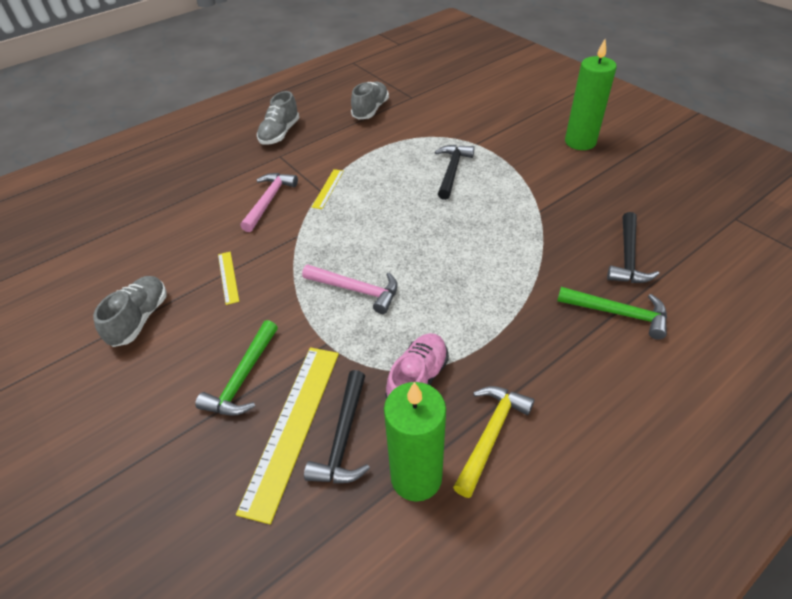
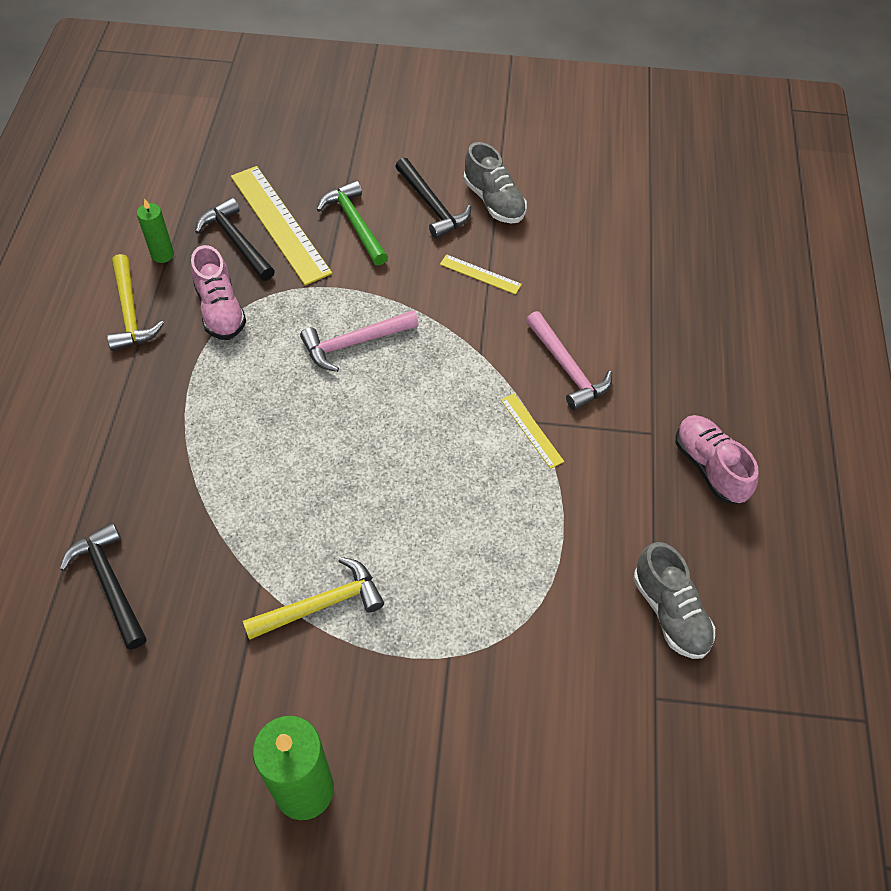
camera: 130 degrees right, 10 degrees up
grey shoe [257,91,299,145] -> pink shoe [676,415,759,503]
green candle [384,382,446,502] -> green candle [137,198,174,263], size x0.53
black hammer [435,145,474,200] -> black hammer moved to [395,158,471,239]
green hammer [557,287,667,340] -> none
none -> yellow hammer [243,557,384,640]

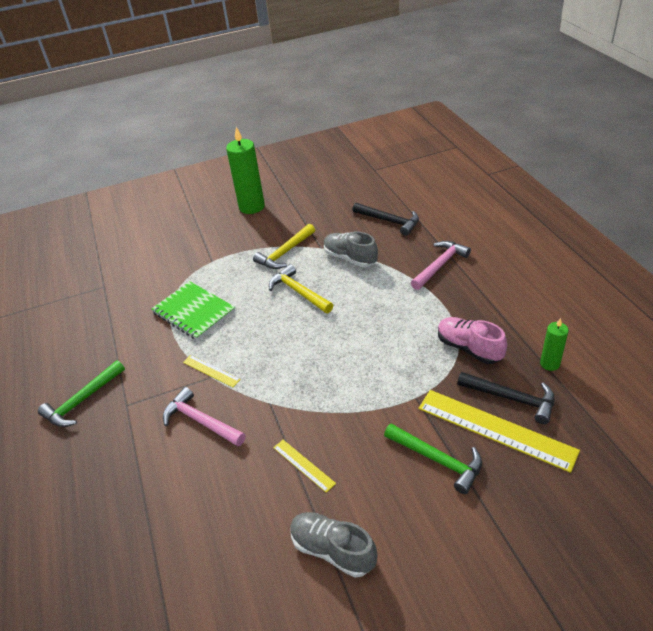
camera: 160 degrees right, 15 degrees down
yellow hammer [107,254,164,351] -> yellow hammer moved to [269,264,333,313]
pink hammer [300,310,419,372] -> pink hammer moved to [411,241,471,290]
black hammer [395,158,471,239] -> none
yellow ruler [440,254,522,295] -> yellow ruler turned 45 degrees clockwise [273,440,336,493]
grey shoe [633,542,715,659] -> grey shoe moved to [324,231,378,267]
pink shoe [676,415,759,503] -> green hammer [38,360,125,427]
none -> green notebook [151,281,235,340]

